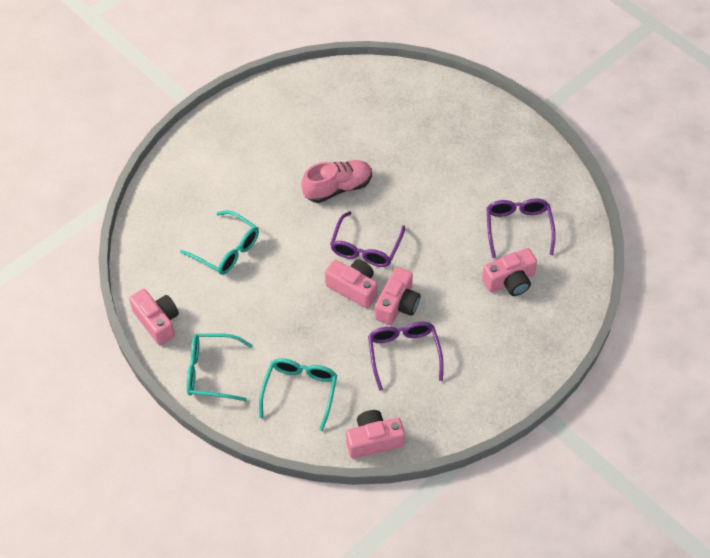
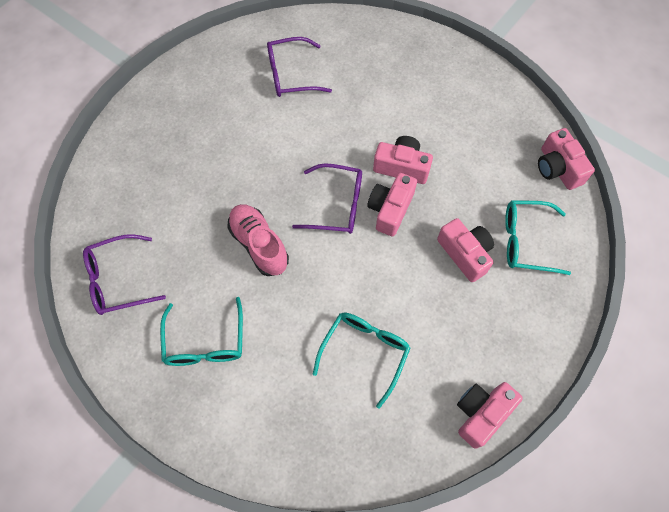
camera: 100 degrees left, 10 degrees up
turquoise glasses [187,333,253,401] -> turquoise glasses moved to [160,297,243,366]
purple glasses [368,321,444,391] -> purple glasses moved to [83,234,166,315]
pink camera [482,248,537,296] -> pink camera moved to [437,218,494,282]

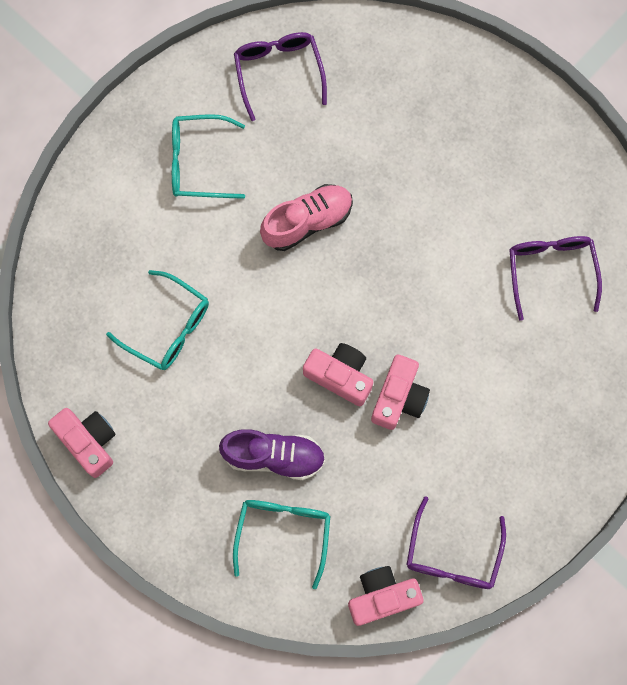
camera: 95 degrees right, 10 degrees up
purple glasses [292,163,362,234] -> purple glasses moved to [406,496,506,589]
pink camera [437,218,494,282] -> purple shoe [219,429,325,480]

